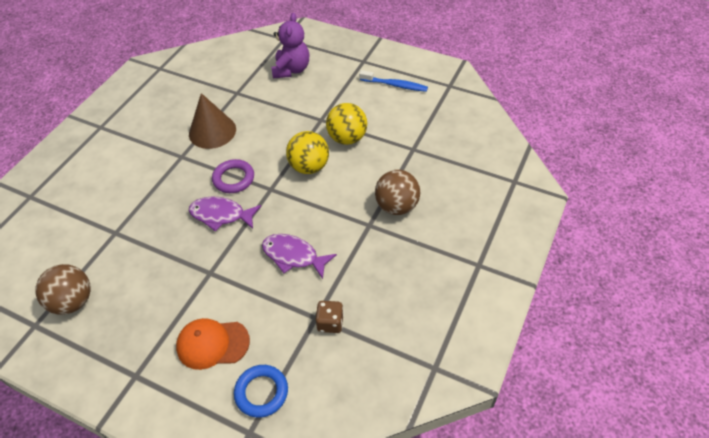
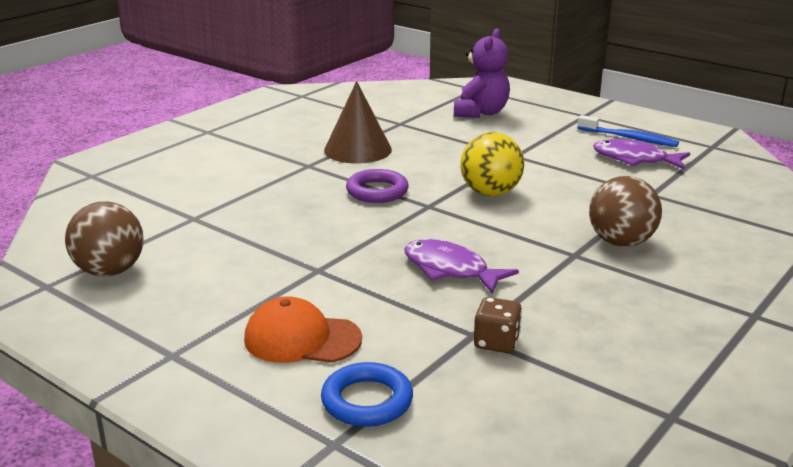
camera: 10 degrees right, 25 degrees down
purple fish [189,197,261,232] -> purple fish moved to [593,139,690,169]
yellow ball [326,103,367,145] -> none

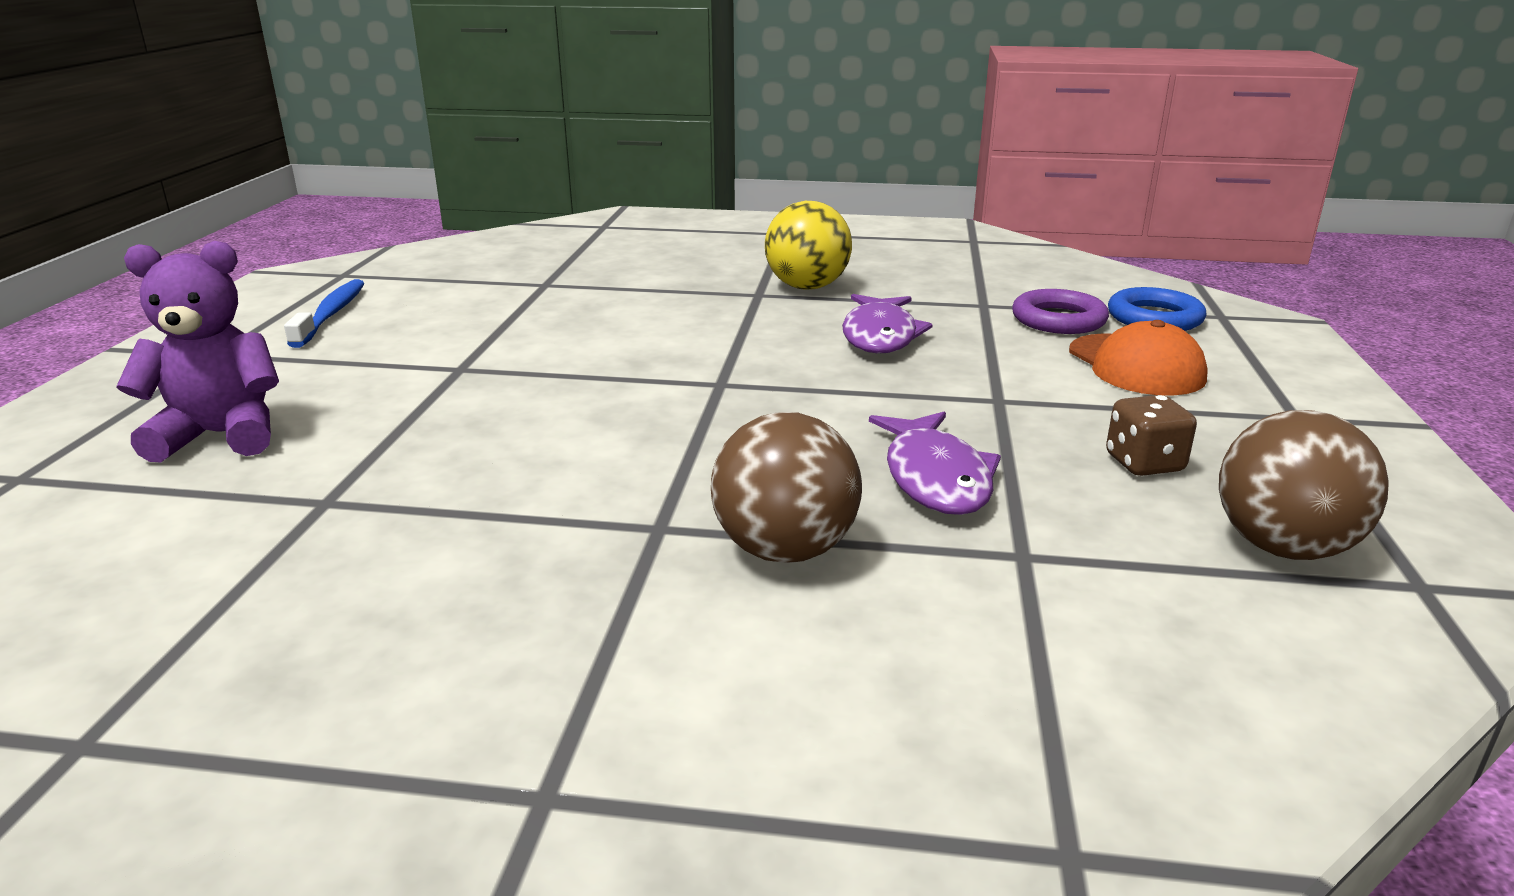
camera: 120 degrees left, 0 degrees up
brown cone [324,81,392,164] -> none
purple ring [346,169,409,203] -> purple ring moved to [1012,289,1109,334]
yellow ball [460,132,524,196] -> yellow ball moved to [765,201,852,290]
brown dice [474,297,522,353] -> brown dice moved to [1106,395,1197,476]
brown ball [589,176,662,247] -> brown ball moved to [711,412,862,563]
purple fish [593,139,690,169] -> purple fish moved to [869,412,1001,515]

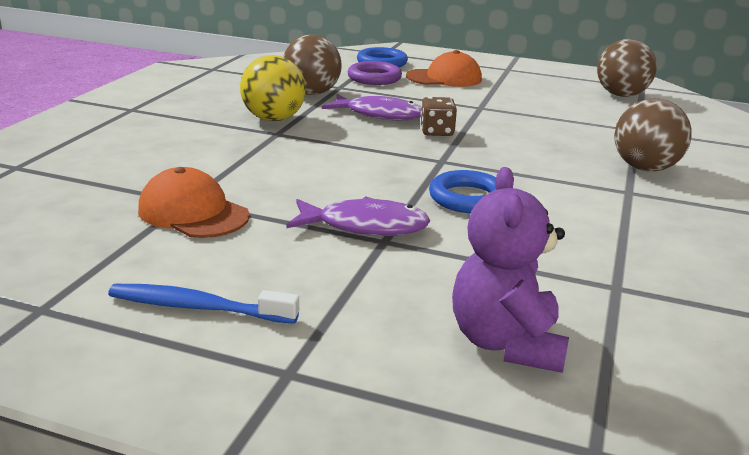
camera: 80 degrees left, 0 degrees up
purple fish [869,412,1001,515] -> purple fish moved to [286,196,430,236]
brown dice [1106,395,1197,476] -> brown dice moved to [420,97,457,136]
none -> orange cap [138,167,250,238]
none -> brown ball [283,35,342,95]
none -> blue ring [429,170,496,213]

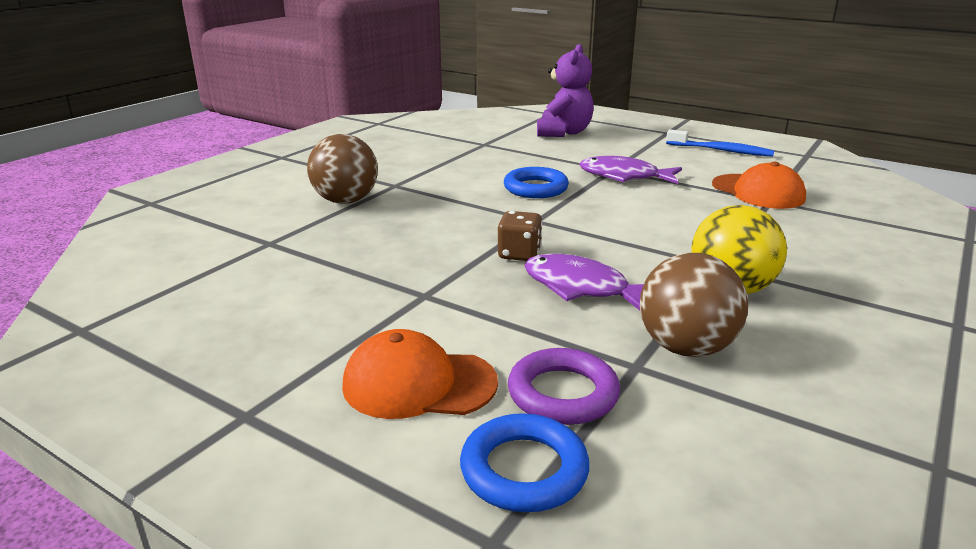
camera: 165 degrees left, 0 degrees up
brown ball [597,39,657,97] -> none

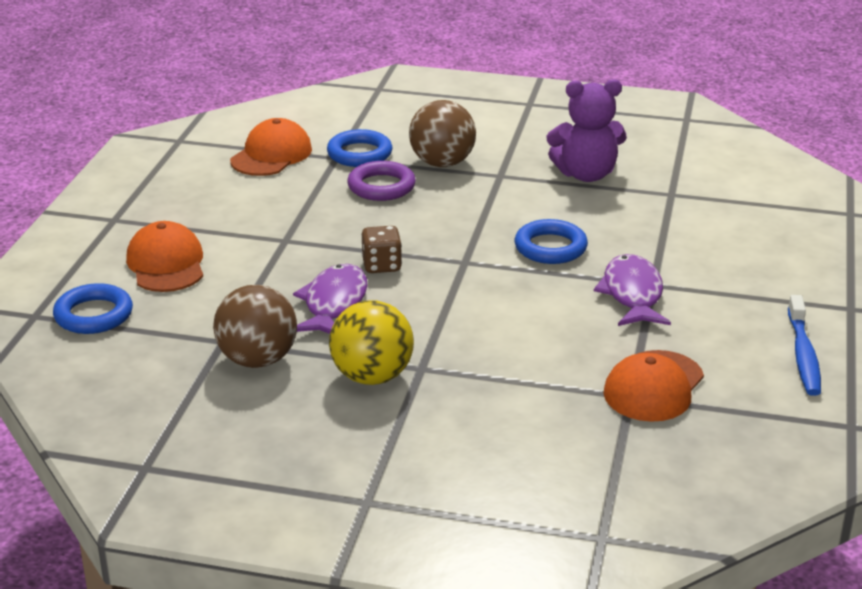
camera: 70 degrees right, 5 degrees up
purple ring [508,348,620,425] -> purple ring moved to [347,161,416,201]
purple teddy bear [537,44,594,137] -> purple teddy bear moved to [547,79,627,182]
none -> orange cap [230,118,312,176]
none -> blue ring [327,129,392,167]

